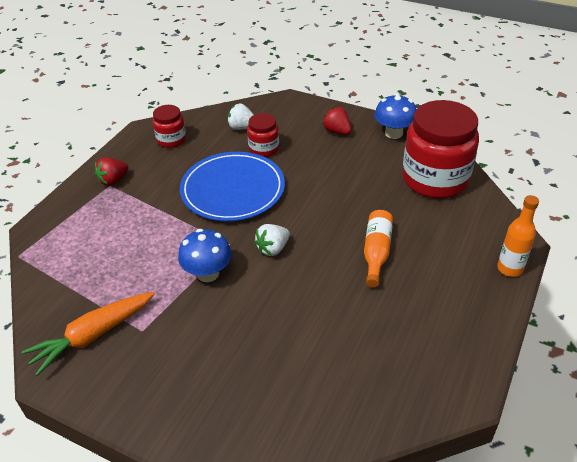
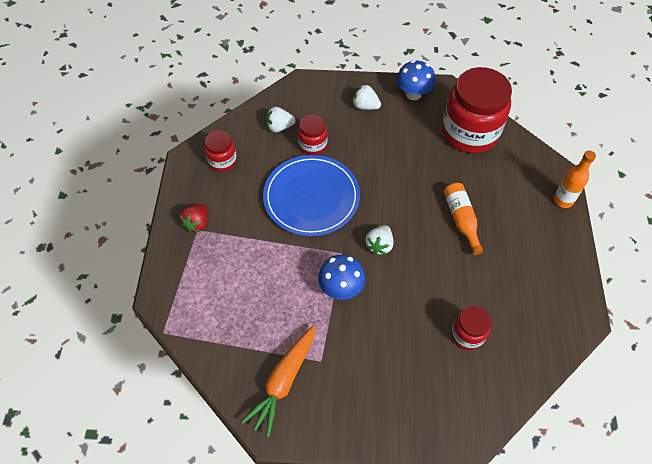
camera: 25 degrees left, 15 degrees up
red strawberry [322,107,351,135] -> white strawberry [352,84,381,110]
none -> red jar [451,306,491,350]

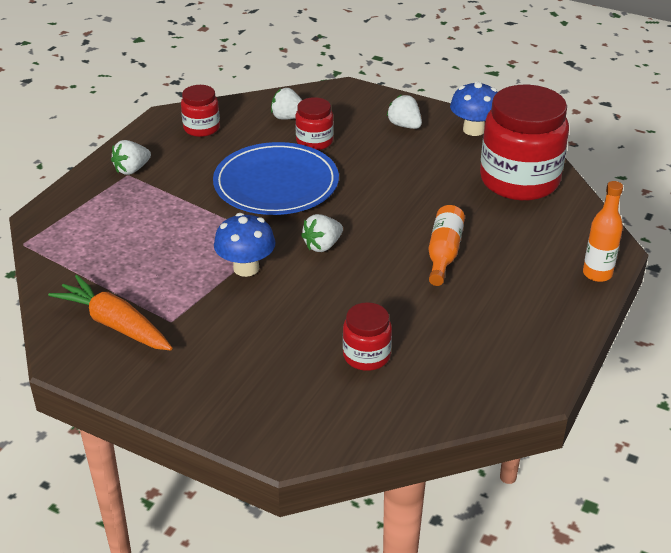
camera: 25 degrees right, 20 degrees down
red strawberry [180,204,208,233] -> white strawberry [111,140,151,175]
orange carrot [242,325,316,437] -> orange carrot turned 75 degrees clockwise [48,275,173,350]

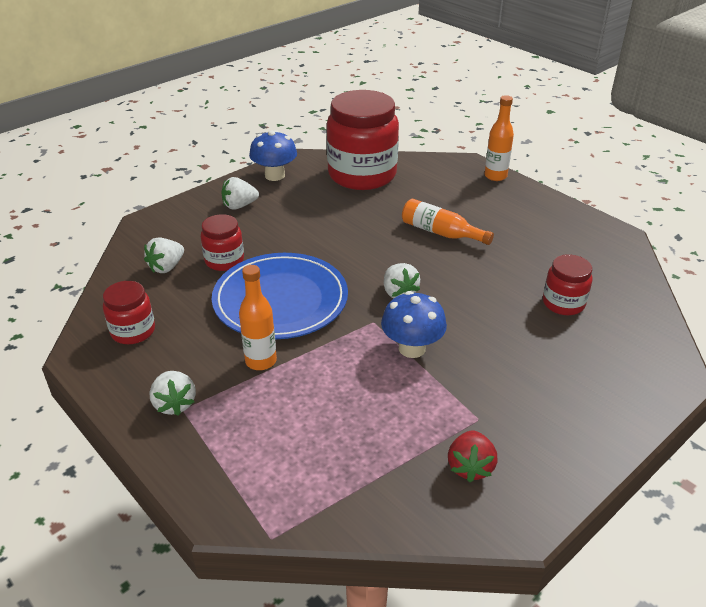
camera: 70 degrees left, 0 degrees up
orange carrot [48,275,173,350] -> red strawberry [448,431,498,482]
none -> orange bottle [239,265,277,370]

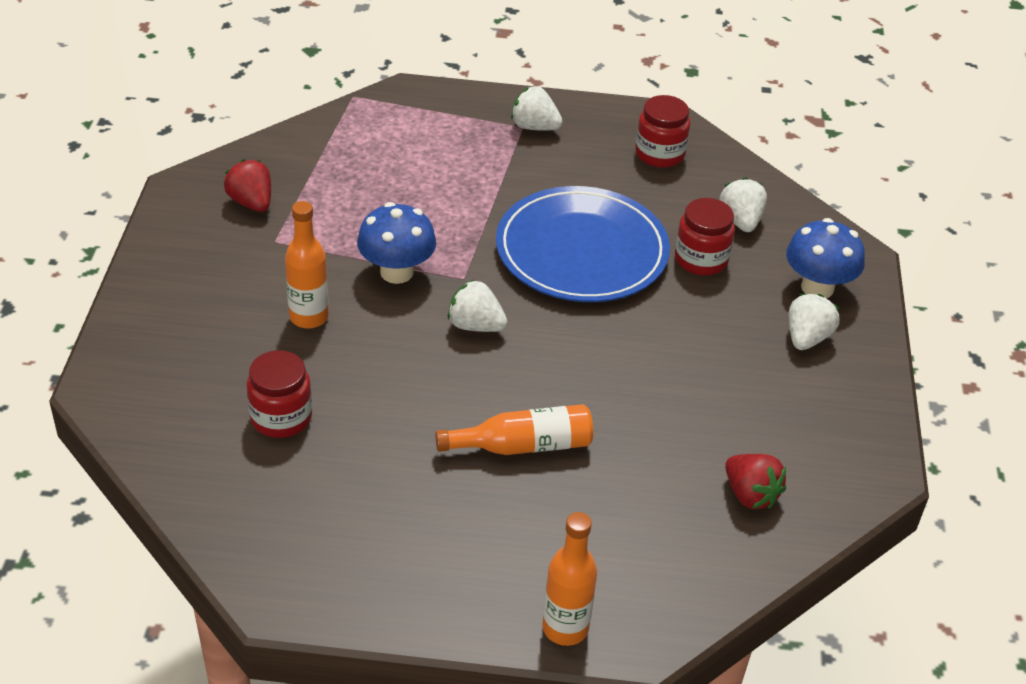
camera: 135 degrees right, 5 degrees up
orange bottle [239,265,277,370] -> orange bottle moved to [285,201,329,328]
blue mushroom [249,130,297,181] -> blue mushroom moved to [786,218,865,298]
red jar [327,90,399,190] -> red strawberry [725,454,786,509]

